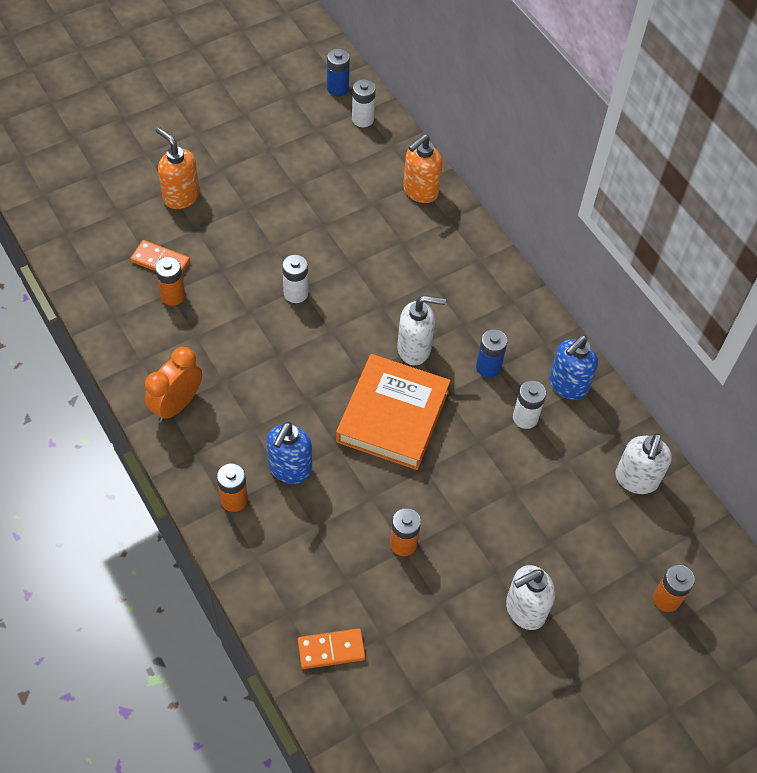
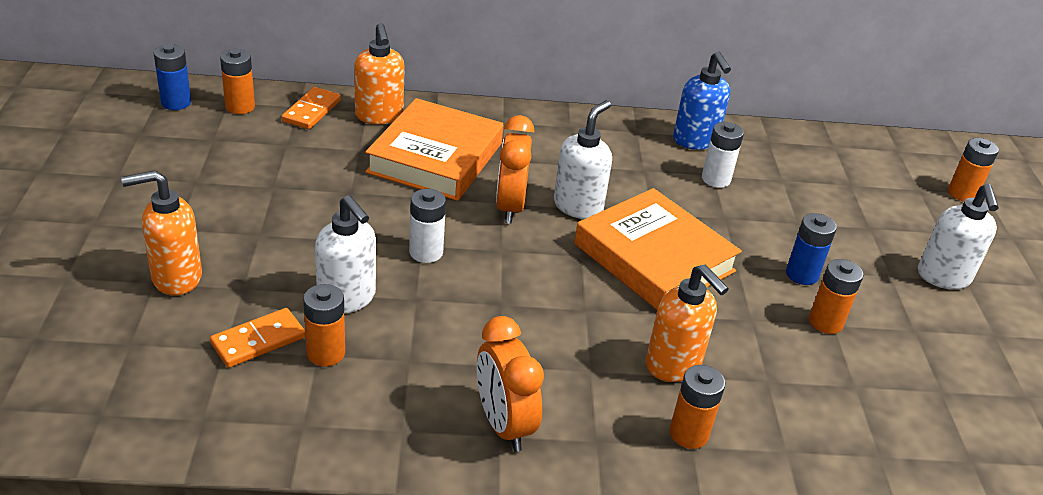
camera: 60 degrees left, 20 degrees down
blue soap dispenser [267,422,312,484] -> orange soap dispenser [646,264,729,382]
orange domino [298,628,366,669] -> orange domino moved to [282,87,341,129]
white battery [352,79,376,127] -> orange battery [220,49,255,114]
blue battery [476,329,507,378] -> blue battery moved to [786,213,837,285]
white soap dispenser [616,433,672,494] -> white soap dispenser moved to [315,195,376,313]
none -> orange book [365,98,503,201]
none -> orange clock [496,115,534,224]

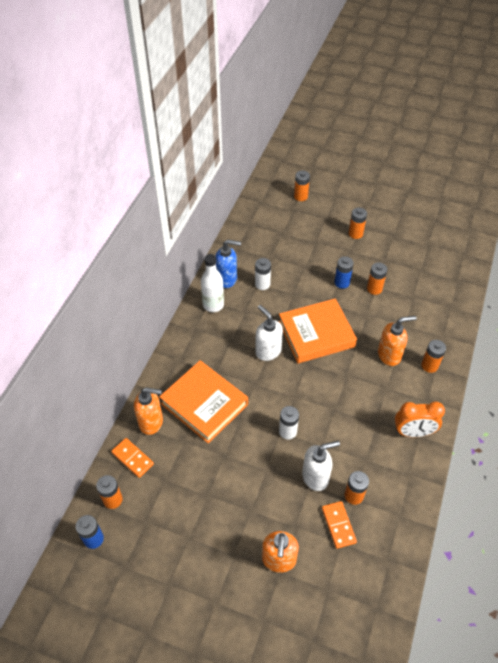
camera: 65 degrees left, 15 degrees up
orange clock [496,115,534,224] -> none
white soap dispenser [918,184,999,290] -> orange battery [349,208,367,239]
none -> white bottle [201,254,224,312]

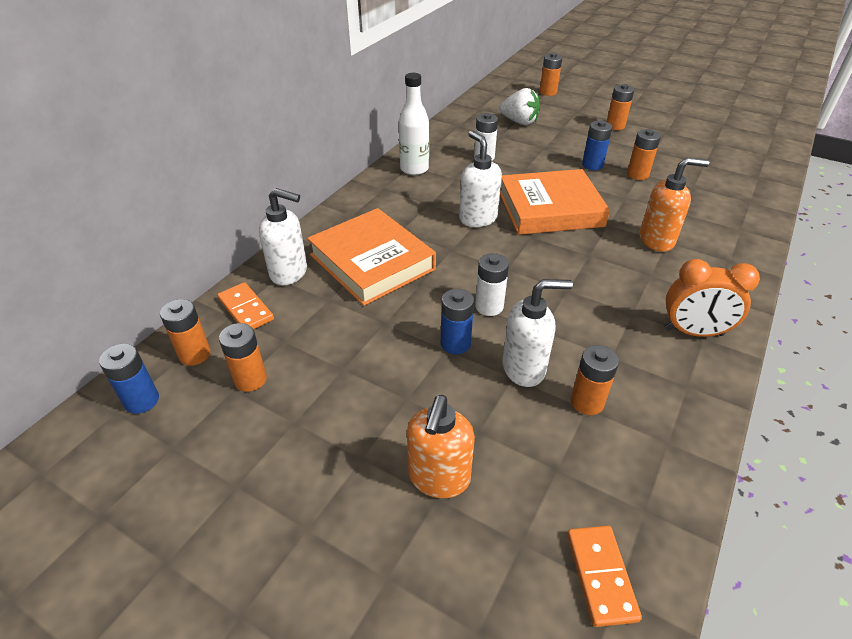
camera: 10 degrees right, 10 degrees down
orange soap dispenser [134,387,163,435] -> white soap dispenser [259,188,307,285]
blue soap dispenser [216,239,241,288] -> none
orange domino [322,501,357,549] -> orange domino moved to [567,526,642,627]
orange battery [421,340,446,373] -> orange battery moved to [219,323,267,392]
none -> blue battery [441,289,474,354]
none -> white strawberry [499,88,540,125]

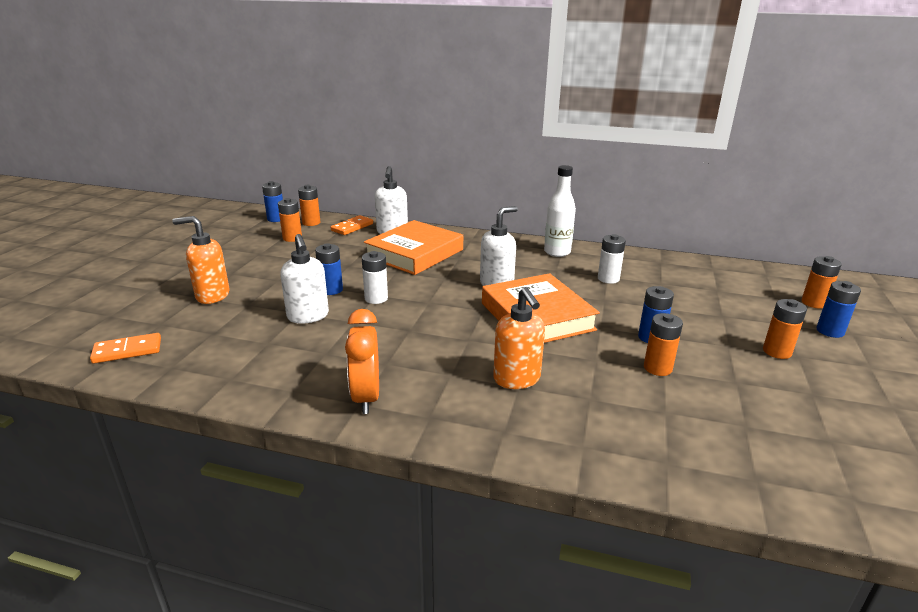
camera: 75 degrees right, 15 degrees down
white strawberry [499,88,540,125] -> none
orange battery [571,345,619,415] -> none
none -> blue battery [816,281,861,338]

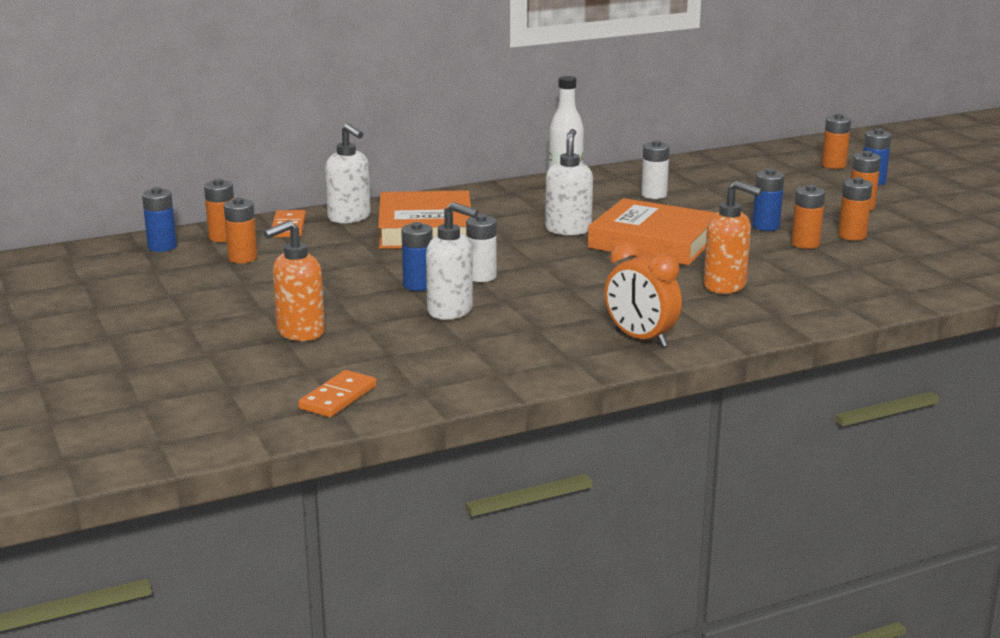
camera: 40 degrees left, 5 degrees down
none -> orange battery [838,177,873,241]

